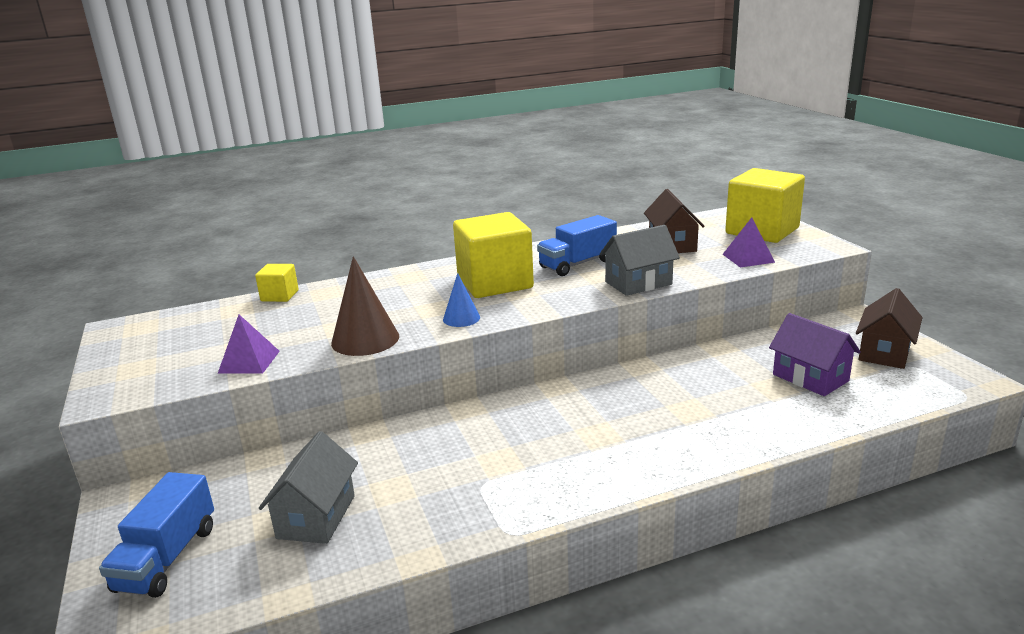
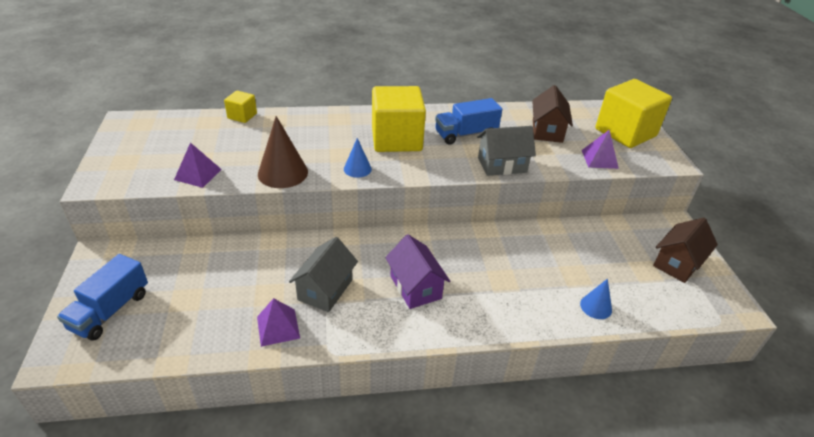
camera: 10 degrees right, 15 degrees up
grey house [259,431,358,544] -> grey house moved to [289,237,358,312]
purple house [769,313,861,396] -> purple house moved to [385,234,450,309]
none -> purple pyramid [257,298,300,347]
none -> blue cone [580,279,612,319]

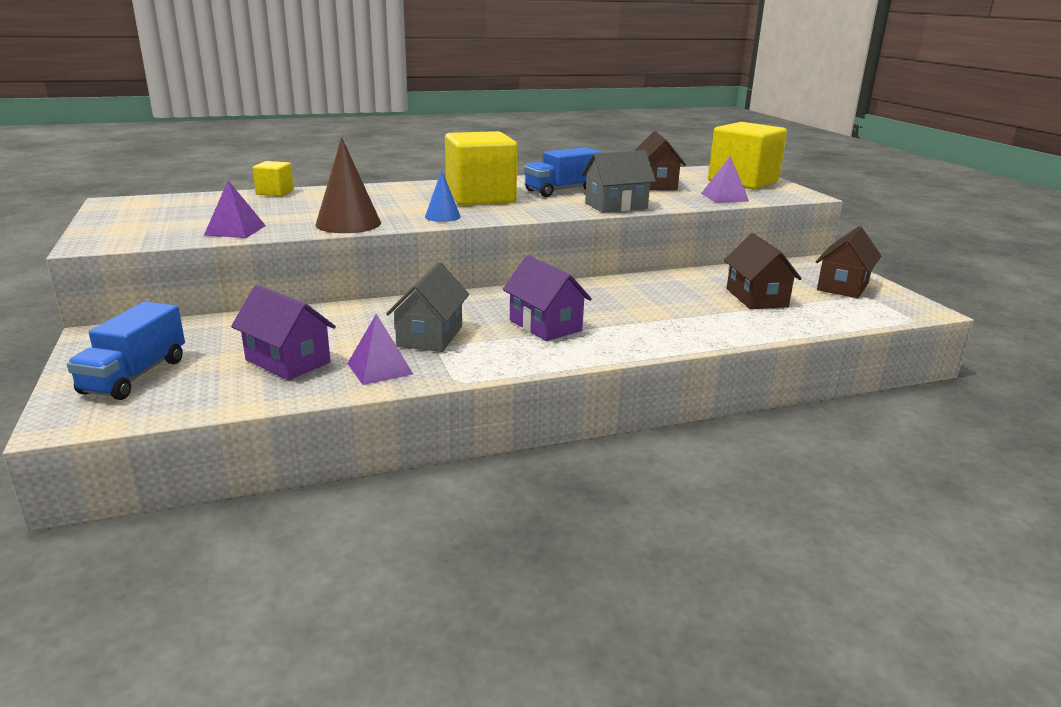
camera: 10 degrees left, 15 degrees down
blue cone [580,279,612,319] -> none
none -> purple house [231,285,336,380]
none -> brown house [724,233,802,309]

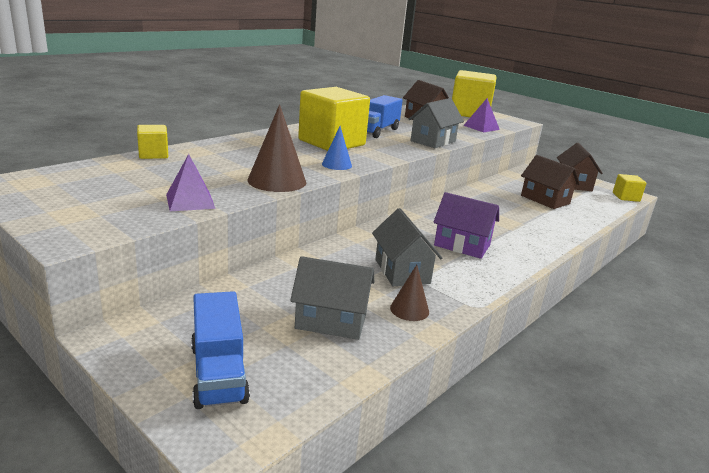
camera: 30 degrees left, 0 degrees up
purple house [231,285,336,380] -> grey house [290,256,374,340]
purple pyramid [347,314,413,385] -> brown cone [390,265,429,321]
none -> yellow cube [613,174,646,202]

